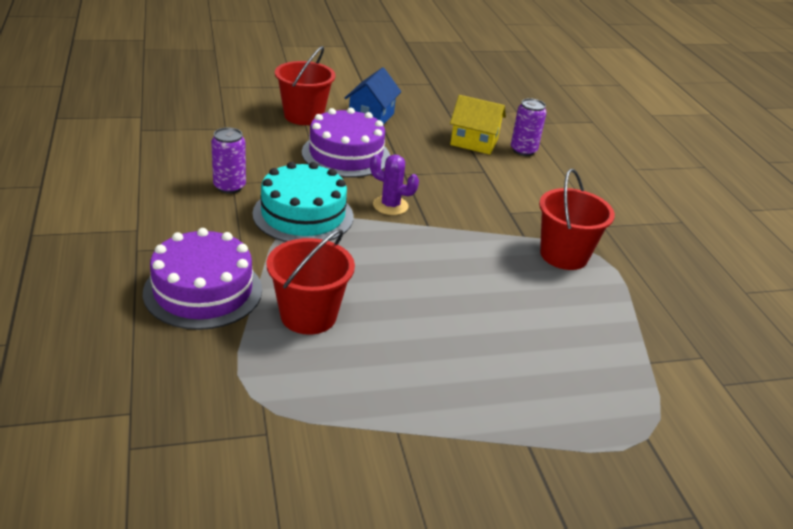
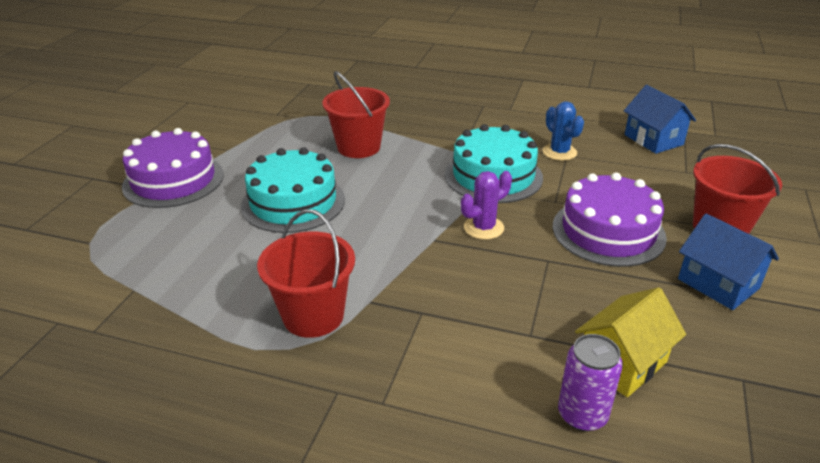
camera: 125 degrees right, 0 degrees up
purple cake [143,228,262,330] -> purple cake moved to [122,128,224,208]
purple can [211,127,246,194] -> blue cactus [543,101,584,161]
none -> turquoise cake [241,147,345,233]
none -> blue house [624,85,696,154]

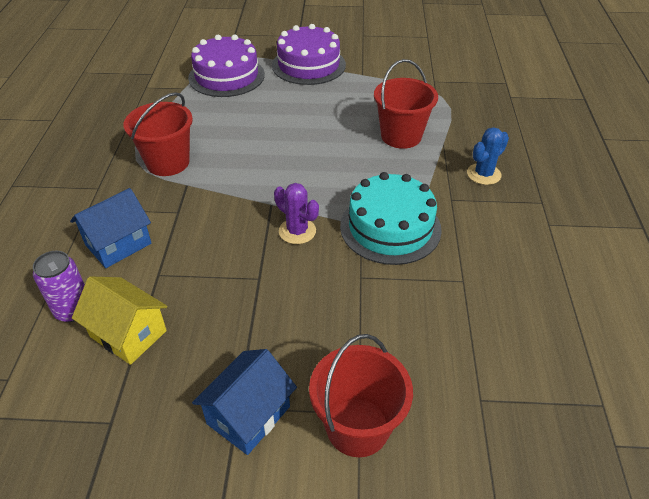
camera: 75 degrees right, 10 degrees up
turquoise cake [241,147,345,233] -> none
blue cactus [543,101,584,161] -> blue cactus moved to [467,127,509,185]
purple cake [553,173,667,267] -> purple cake moved to [188,35,265,97]
blue house [624,85,696,154] -> blue house moved to [70,188,151,268]

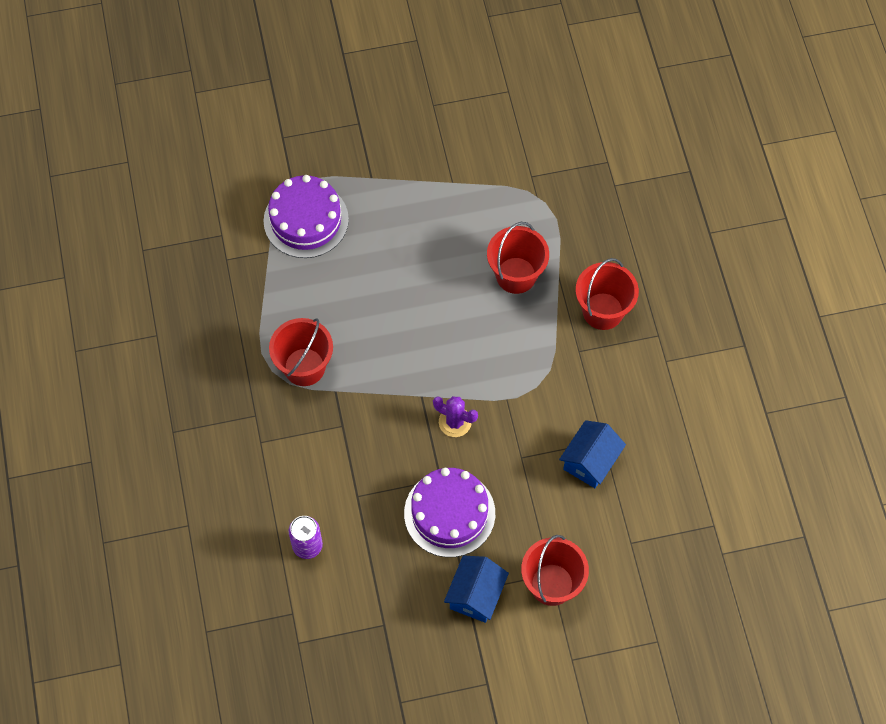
camera: 15 degrees left, 20 degrees up
blue house [70,188,151,268] -> blue house moved to [559,420,626,488]
yellow house [72,276,167,365] -> none
purple cake [272,24,346,85] -> purple cake moved to [404,468,495,557]
turquoise cake [340,172,442,265] -> none
blue cactus [467,127,509,185] -> red bucket [576,258,639,330]

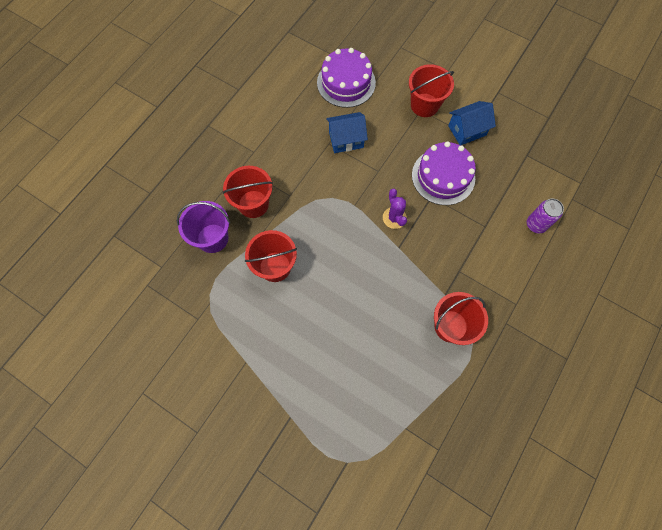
camera: 135 degrees left, 5 degrees up
purple cake [263,175,349,258] -> purple cake moved to [317,48,376,108]
none -> purple bucket [177,201,230,253]

